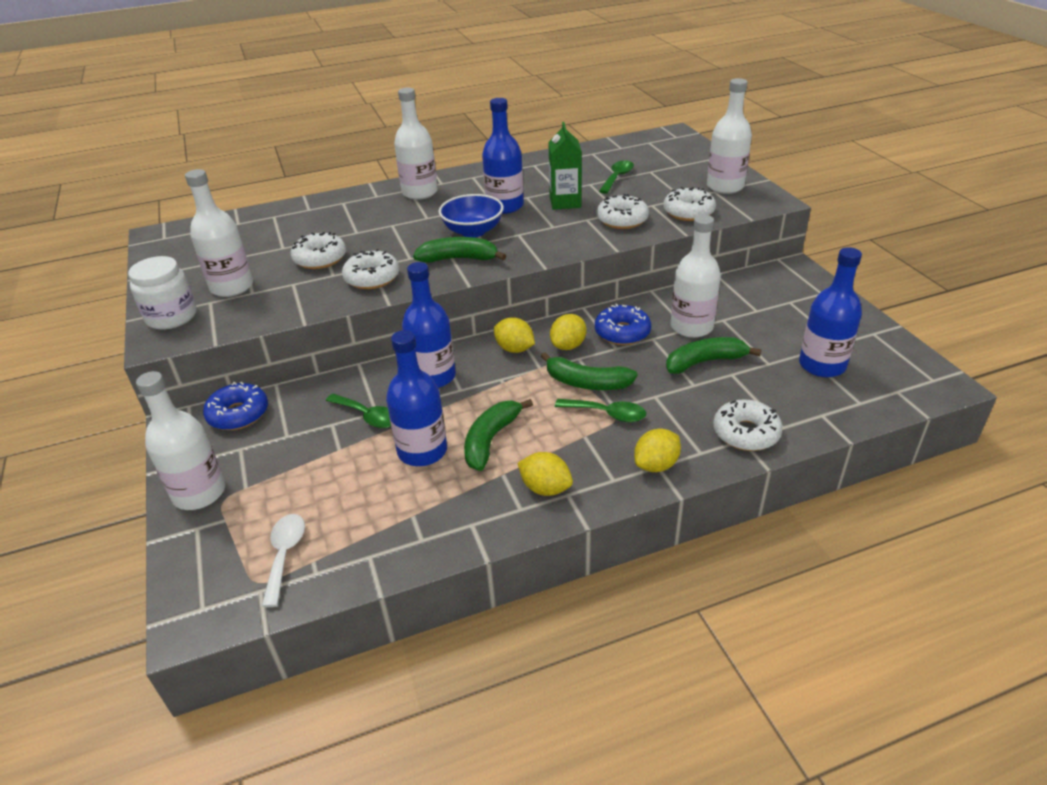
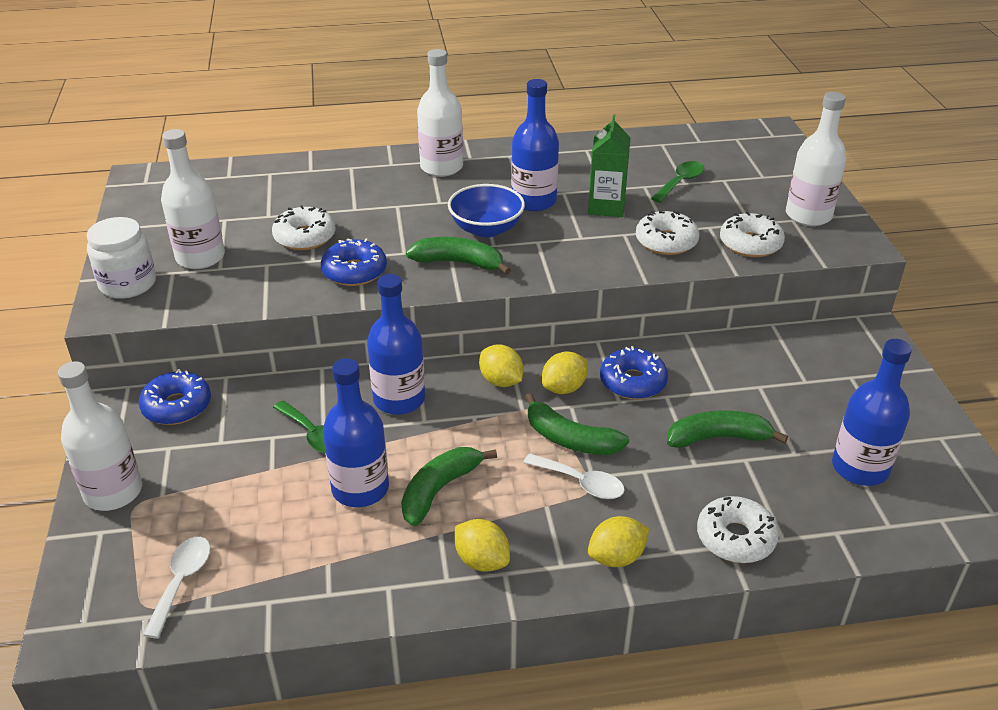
camera: 10 degrees right, 0 degrees up
white donut [342,249,399,289] -> blue donut [321,238,387,286]
green spoon [555,399,646,422] -> white spoon [523,453,625,499]
white bottle [671,215,721,338] -> none

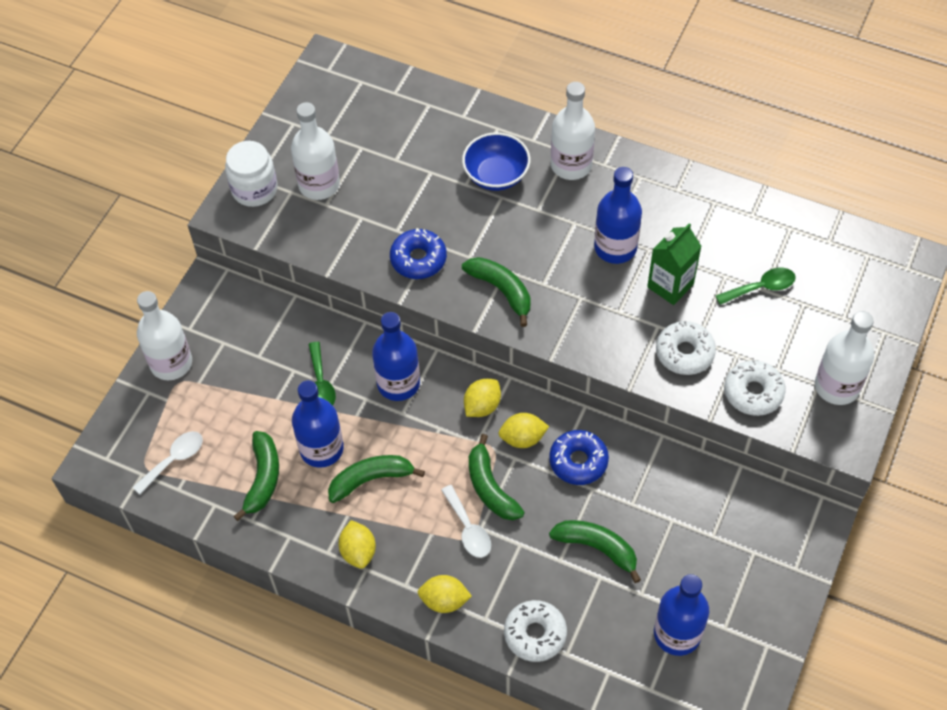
camera: 35 degrees right, 20 degrees up
blue donut [139,369,211,425] -> none
white donut [272,205,335,250] -> none
blue bowl [448,184,525,237] -> blue bowl moved to [462,132,530,191]
yellow lemon [479,344,523,387] -> yellow lemon turned 45 degrees clockwise [464,379,501,417]
none -> green banana [234,431,279,521]

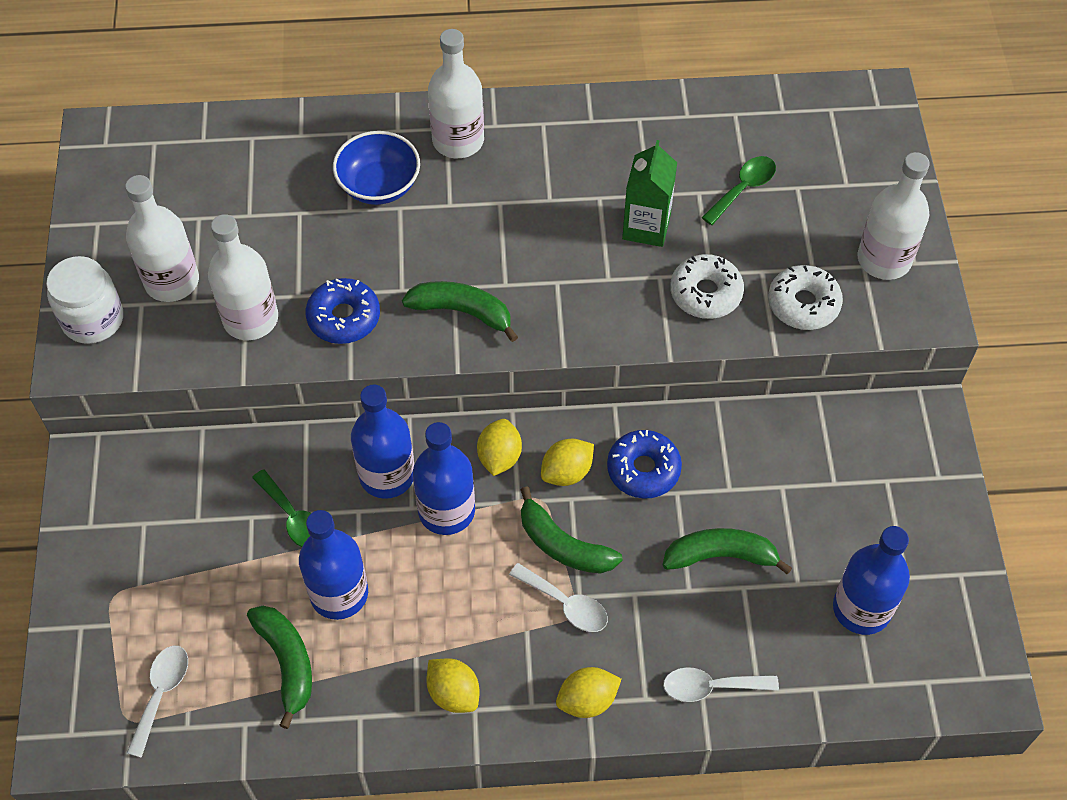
camera: 30 degrees left, 0 degrees up
white bottle [137,291,192,380] -> white bottle moved to [208,214,278,340]
green banana [328,455,425,503] -> none
white donut [504,600,567,662] -> white spoon [663,667,779,702]
blue bottle [594,167,642,264] -> blue bottle moved to [413,422,475,535]

